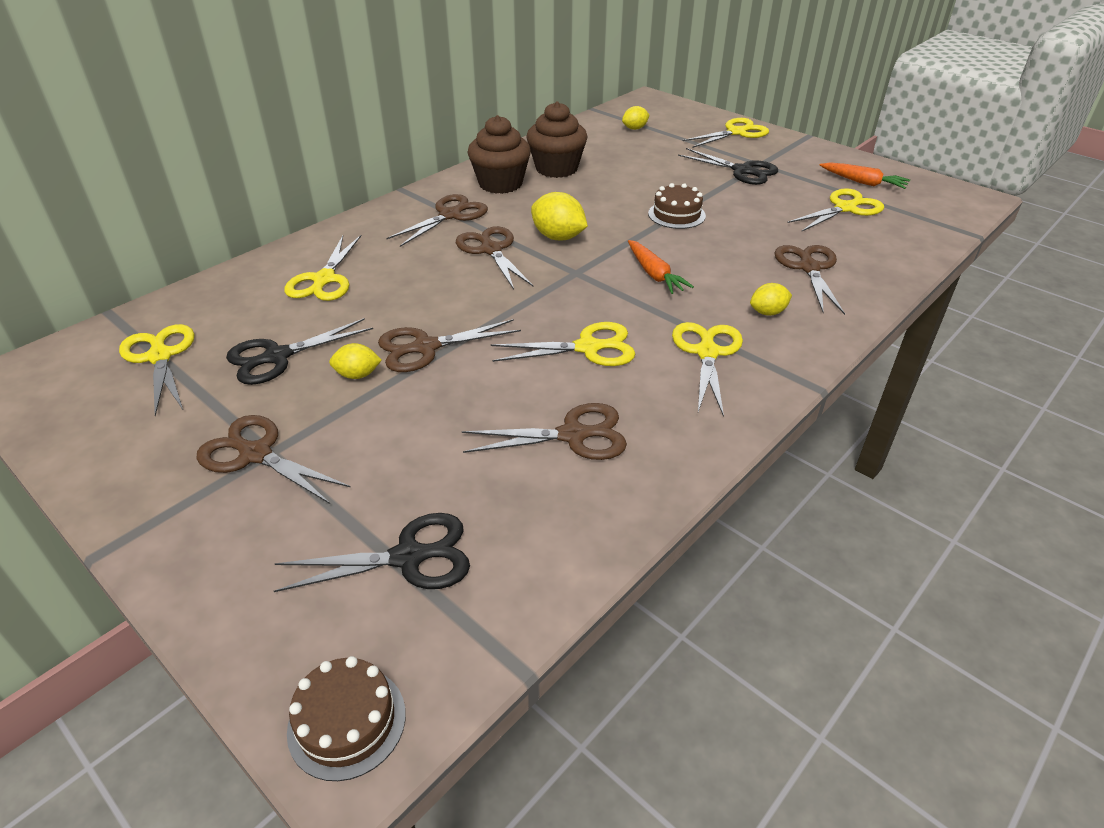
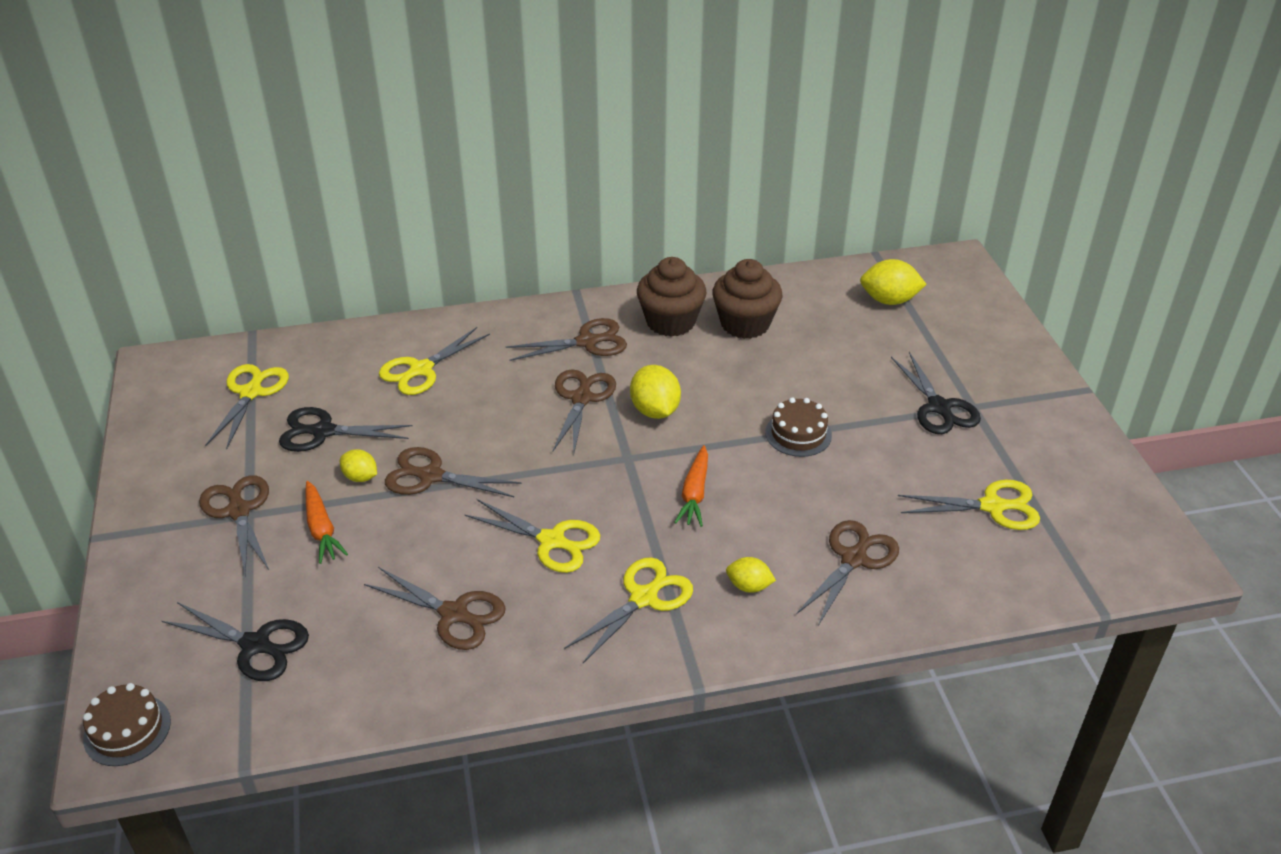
camera: 35 degrees right, 0 degrees up
yellow lemon [622,106,649,130] -> yellow lemon [860,259,927,305], size x1.65
yellow scissors [683,118,769,148] -> none
orange carrot [819,162,910,189] -> orange carrot moved to [305,481,348,564]

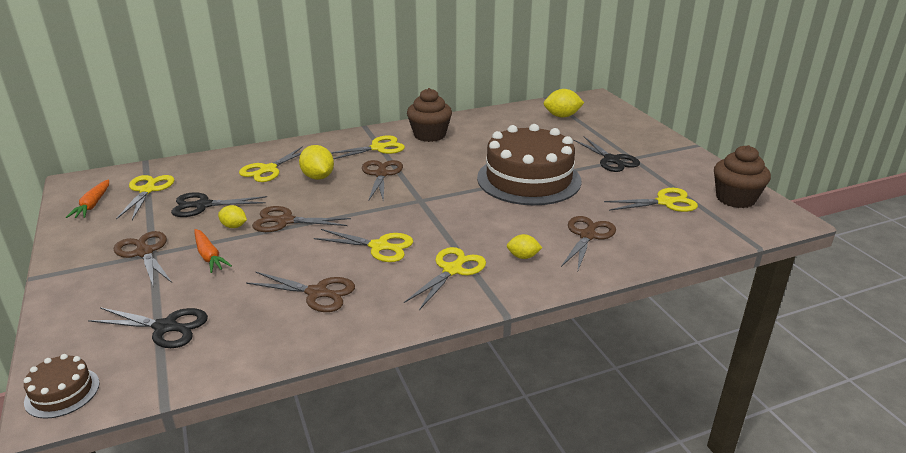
camera: 10 degrees left, 10 degrees down
brown scissors [506,318,627,361] -> yellow scissors [330,135,405,159]
yellow lemon [630,365,681,419] -> yellow lemon moved to [299,145,334,180]
orange carrot [674,445,708,527] -> orange carrot moved to [66,179,109,218]
brown cupcake [712,259,782,339] -> brown cupcake moved to [714,145,771,208]
brown cake [765,397,832,457] -> brown cake [477,124,581,205], size x2.37

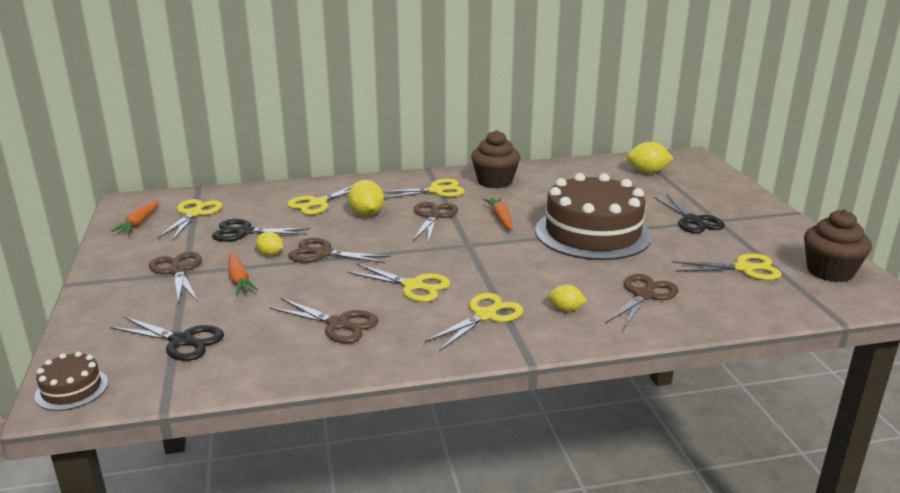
camera: 10 degrees right, 5 degrees down
none -> orange carrot [483,197,513,230]

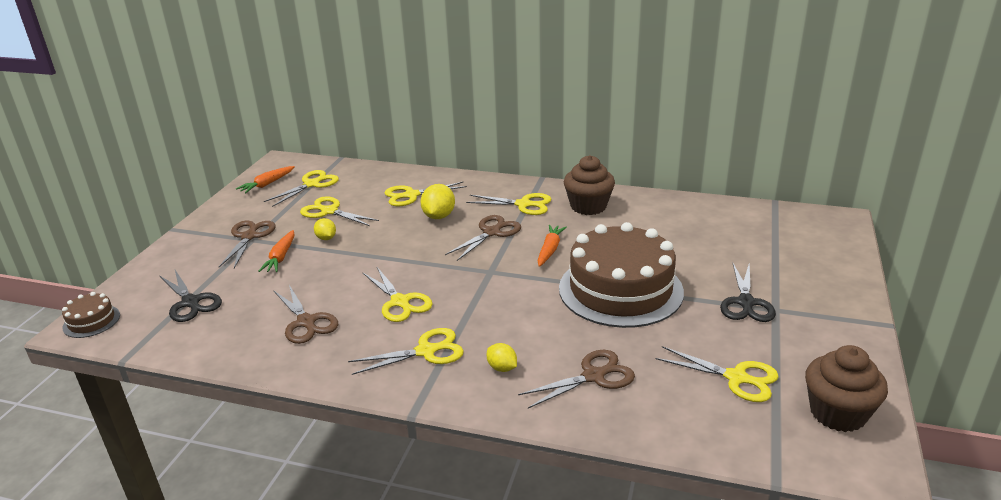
camera: 30 degrees right, 5 degrees up
black scissors [212,219,310,242] -> yellow scissors [300,196,379,226]
brown scissors [288,238,390,263] -> none
yellow lemon [627,142,674,174] -> none

